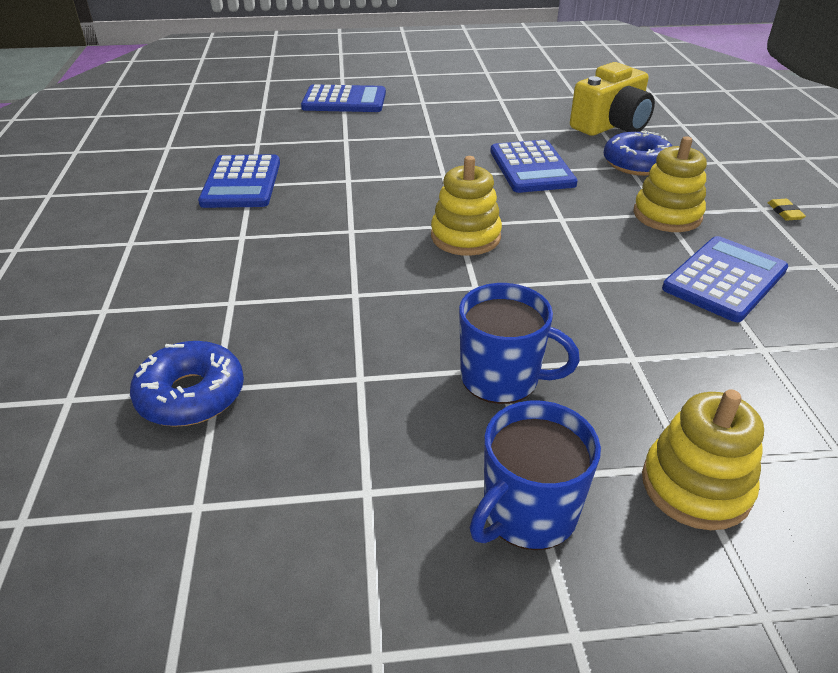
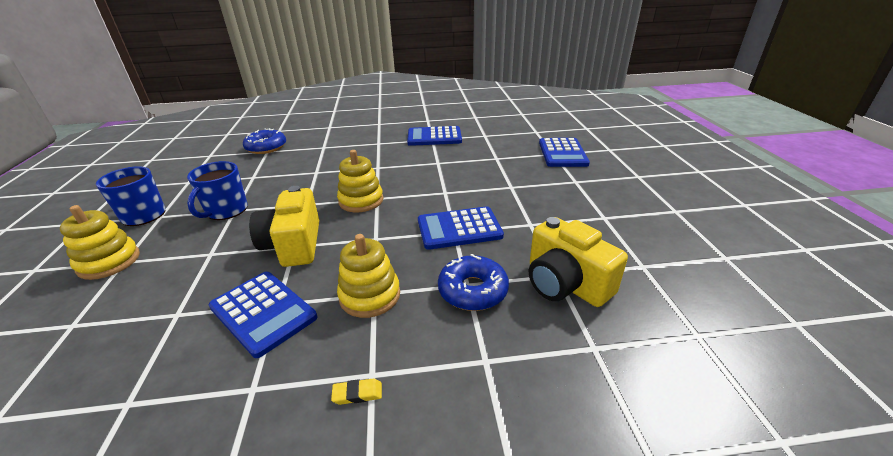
camera: 90 degrees right, 5 degrees down
none -> yellow camera [249,186,319,267]

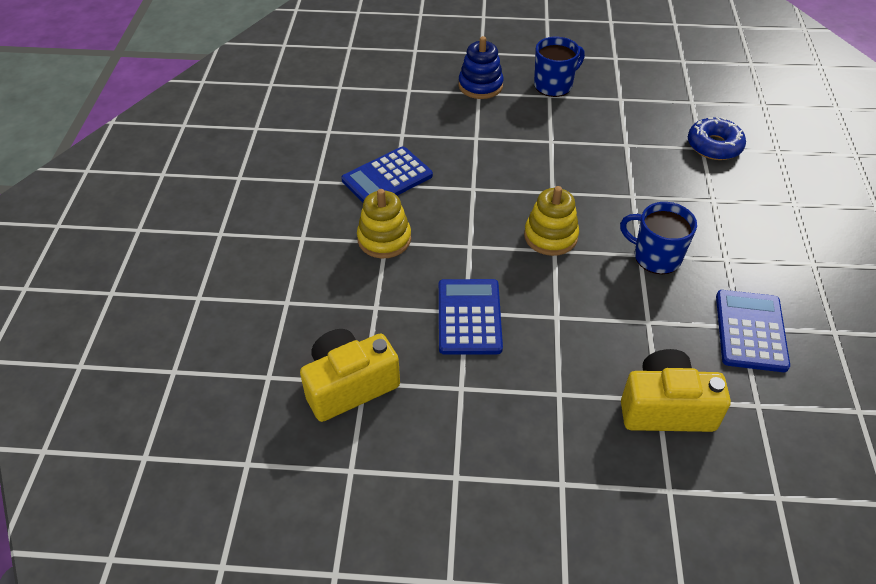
camera: 100 degrees right, 15 degrees up
yellow stacking toy [60,205,140,280] -> blue stacking toy [458,36,504,99]
blue mug [187,161,248,220] -> blue mug moved to [620,202,697,274]
yellow camera [249,186,319,267] -> yellow camera moved to [621,349,731,432]
yellow eraser [331,378,382,405] -> none
blue donut [438,254,509,311] -> none
blue calculator [539,138,590,167] -> none

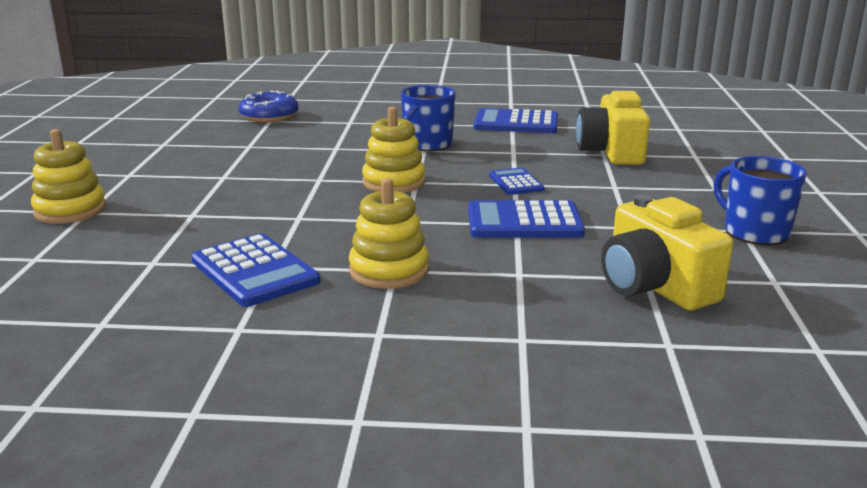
camera: 90 degrees left, 25 degrees down
blue stacking toy [458,36,504,99] -> yellow stacking toy [31,129,107,224]
blue mug [534,37,585,97] -> blue mug moved to [713,156,807,245]
none -> blue calculator [489,168,545,195]

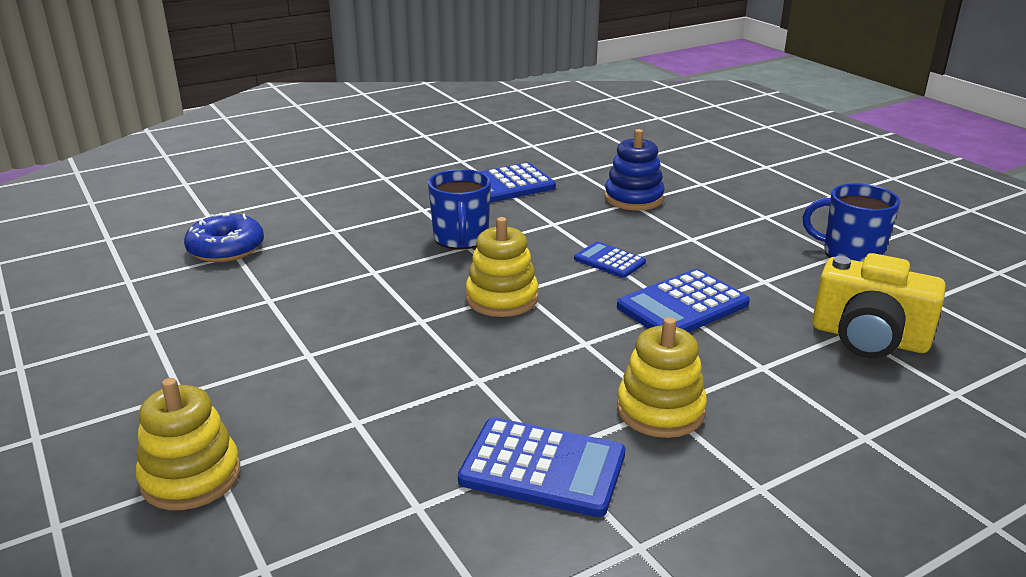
camera: 35 degrees left, 5 degrees up
yellow camera [576,90,650,165] -> blue stacking toy [605,129,665,210]

